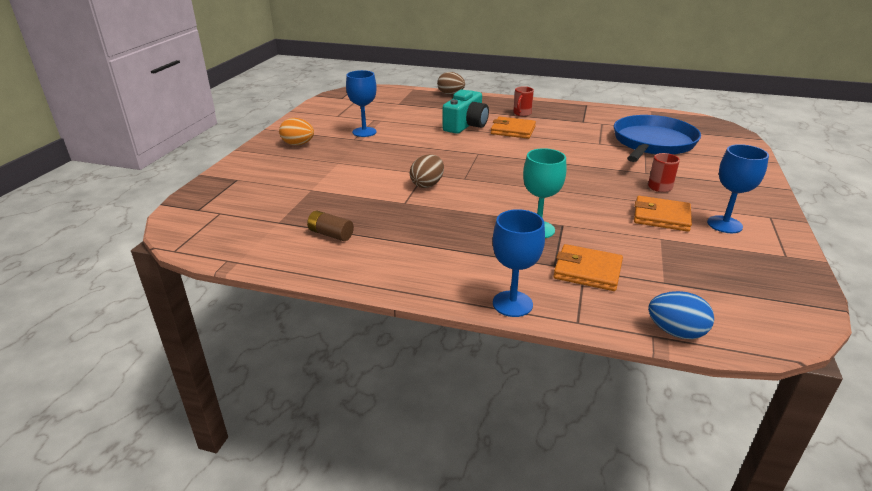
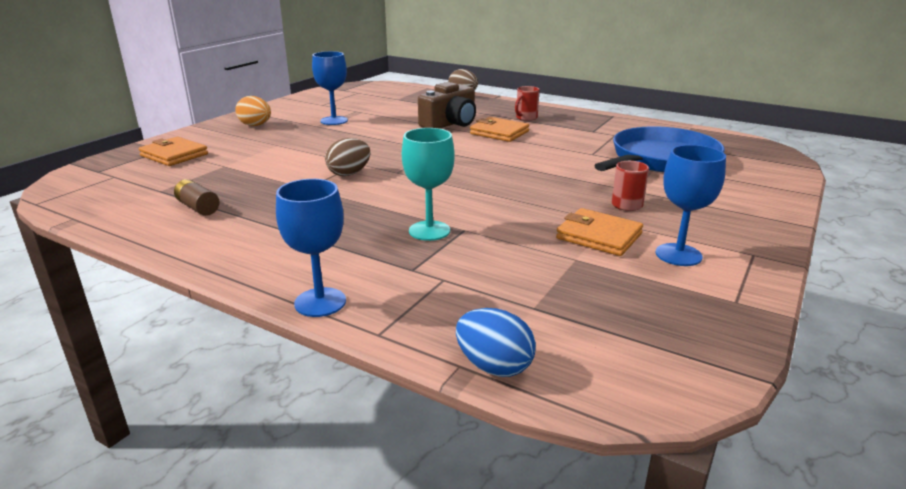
camera: 15 degrees right, 5 degrees down
turquoise camera [442,90,489,134] -> brown camera [418,82,476,129]
orange wallet [553,244,623,291] -> orange wallet moved to [139,137,208,166]

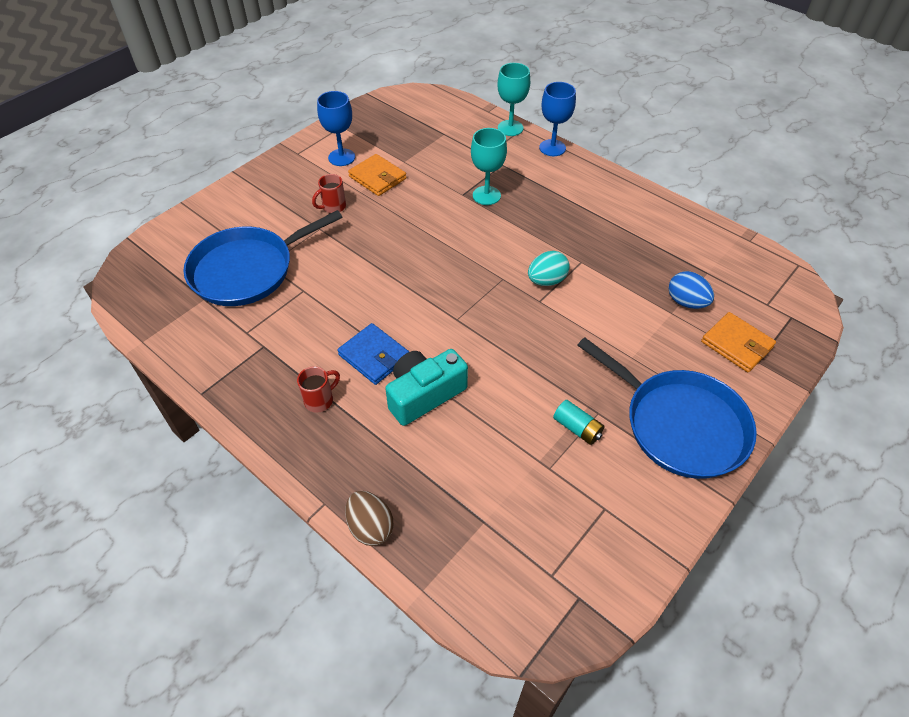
camera: 170 degrees left, 25 degrees up
brown battery [174,179,220,216] -> none
orange egg [235,96,271,126] -> blue pan [577,337,757,479]
blue goblet [312,51,348,125] -> turquoise battery [553,400,604,445]
brown egg [325,138,370,176] -> turquoise egg [528,251,570,286]
brown camera [418,82,476,129] -> turquoise camera [385,349,468,426]
blue egg [456,308,536,377] -> blue egg moved to [669,271,714,309]
orange wallet [470,117,529,142] -> blue wallet [337,323,409,385]
none -> turquoise goblet [498,63,530,136]

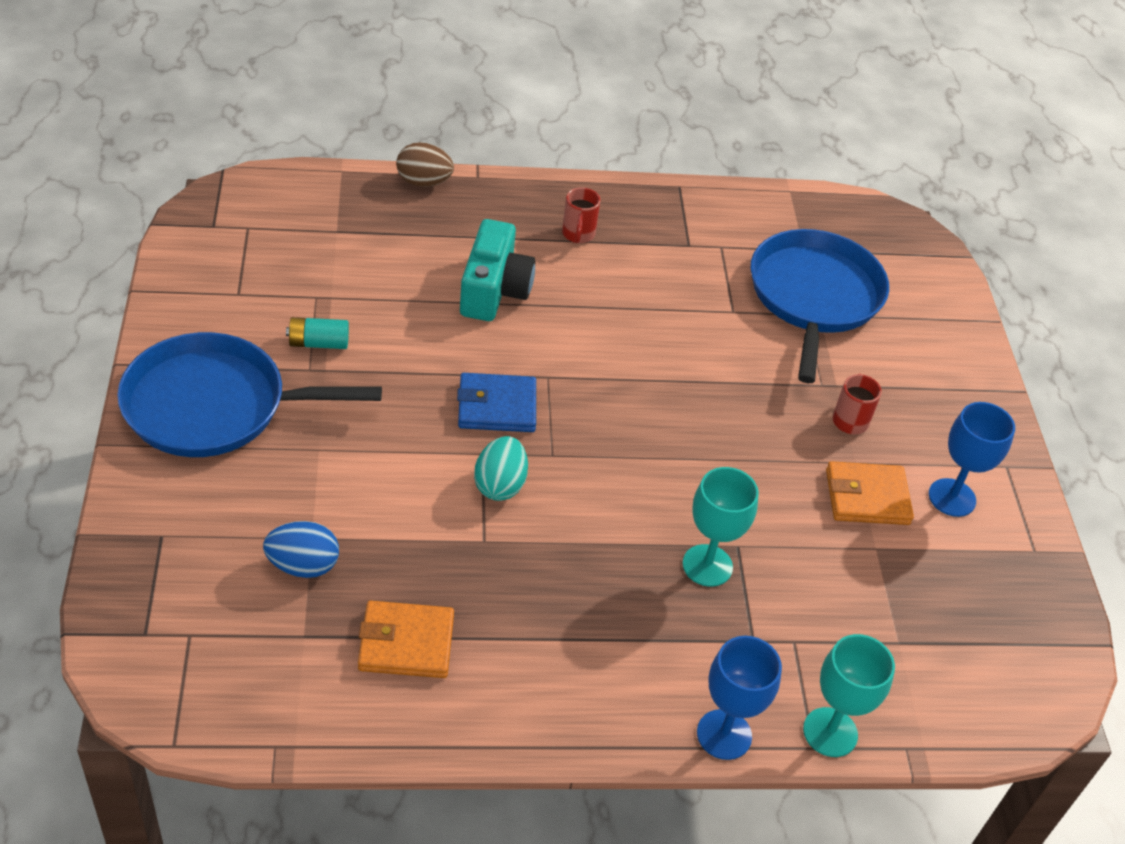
camera: 130 degrees right, 5 degrees down
blue wallet [337,323,409,385] -> blue wallet moved to [457,373,536,432]
orange wallet [701,312,776,372] -> orange wallet moved to [358,601,454,678]

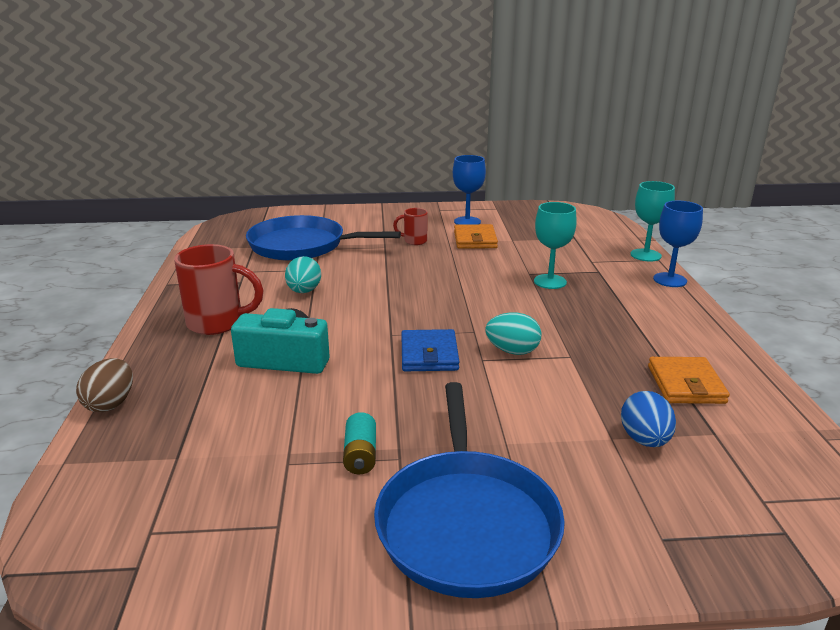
camera: 85 degrees left, 20 degrees down
red mug [562,187,600,243] -> red mug [174,244,264,335], size x1.86
none -> turquoise egg [285,256,321,293]

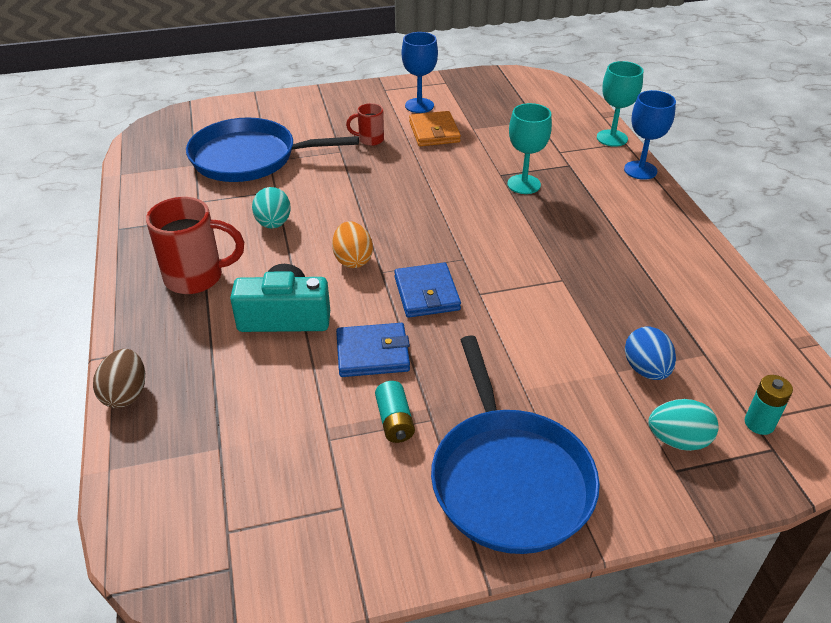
camera: 10 degrees left, 15 degrees up
turquoise egg [486,312,541,355] -> turquoise egg moved to [648,399,719,451]
orange wallet [648,357,730,404] -> none
none -> orange egg [332,221,373,268]
none -> blue wallet [336,323,410,377]
none -> turquoise battery [745,375,793,435]

